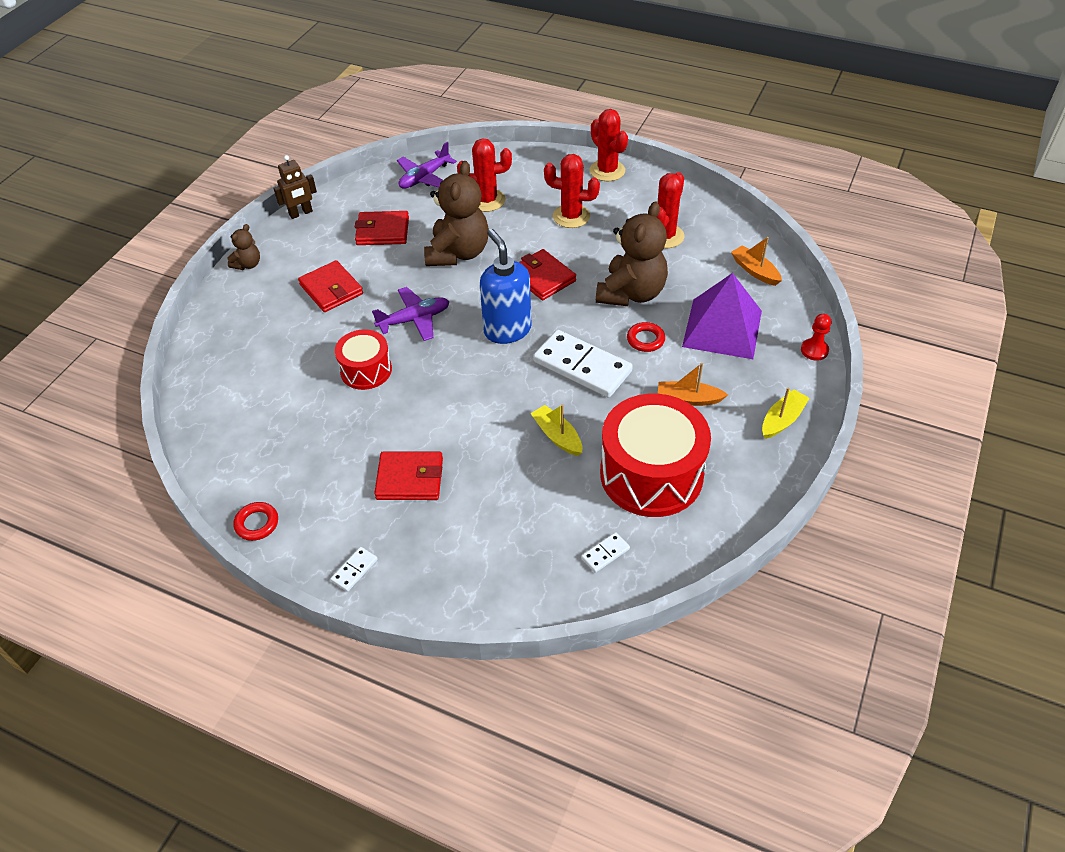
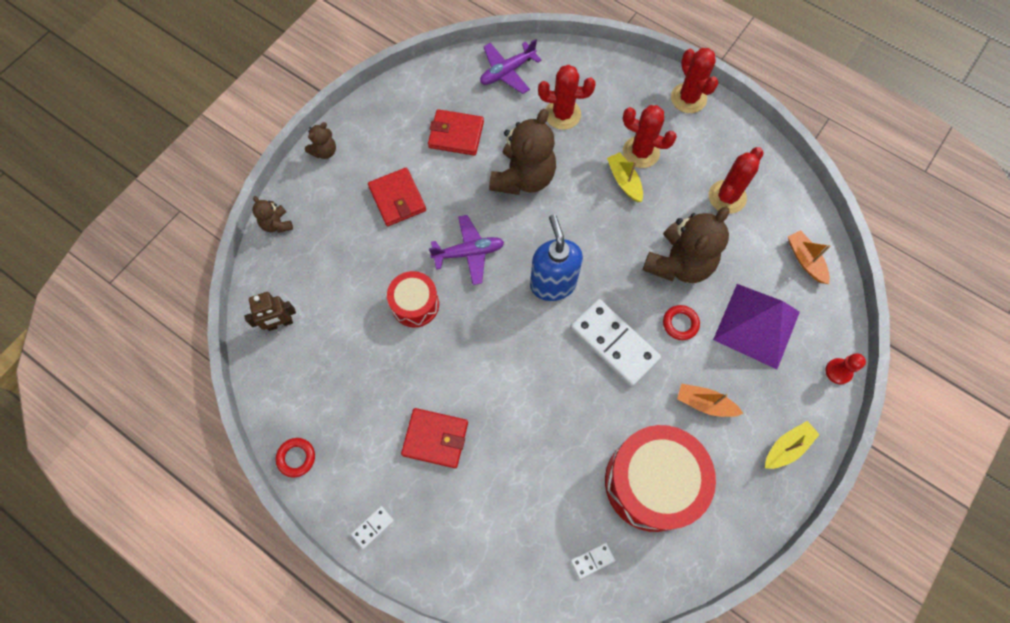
camera: 10 degrees right, 20 degrees up
brown robot [273,155,317,219] -> brown robot moved to [244,292,296,331]
red wallet [519,249,576,300] -> none
yellow boat [530,404,582,456] -> yellow boat moved to [607,152,643,202]
none -> brown teddy bear [252,196,293,233]

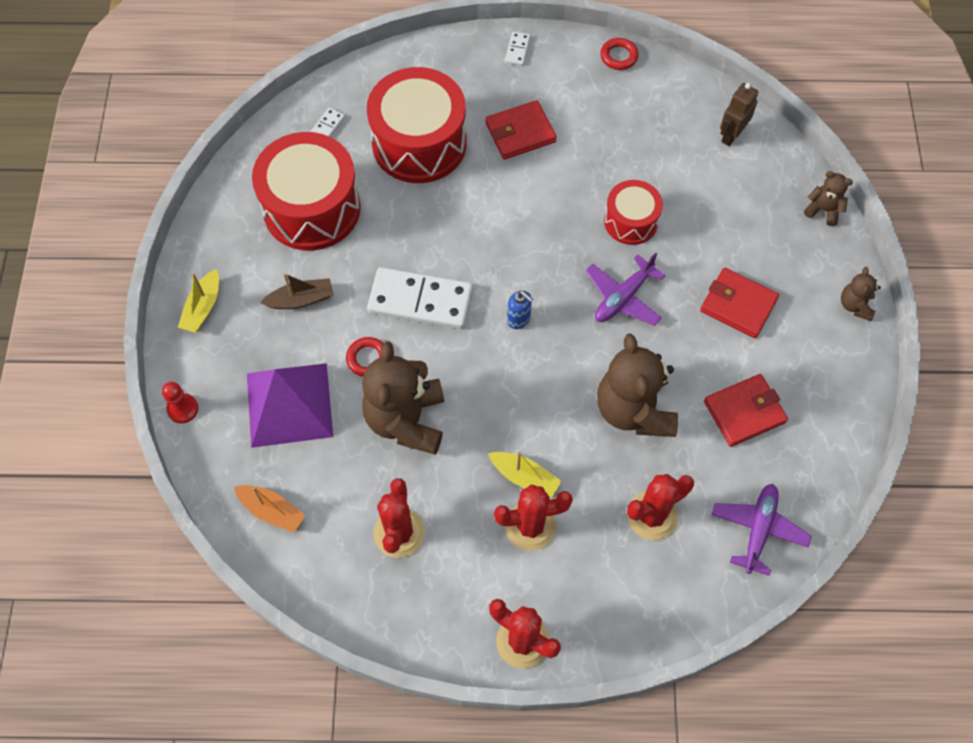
camera: 145 degrees right, 5 degrees down
blue soap dispenser [530,214,583,301] -> blue soap dispenser [507,291,533,329], size x0.48
orange boat [677,384,743,417] -> brown boat [260,273,333,309]
none -> red drum [367,67,466,183]

